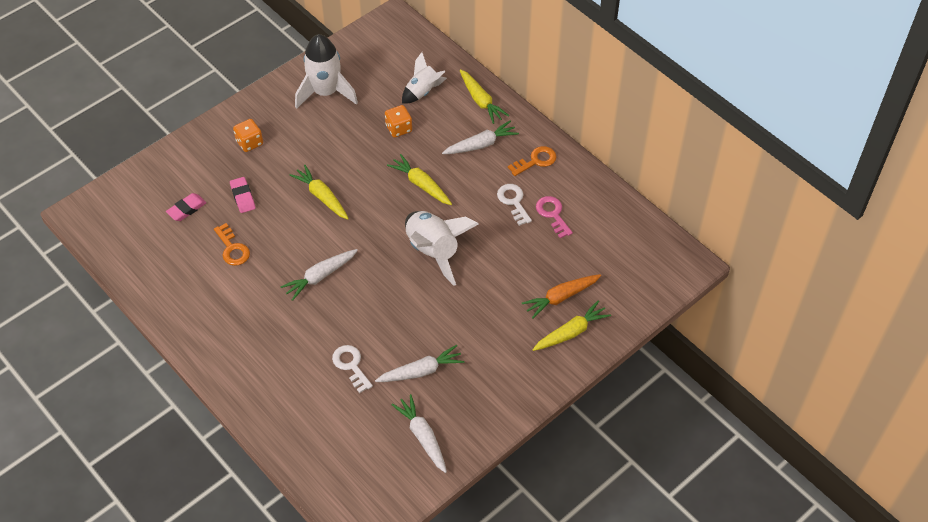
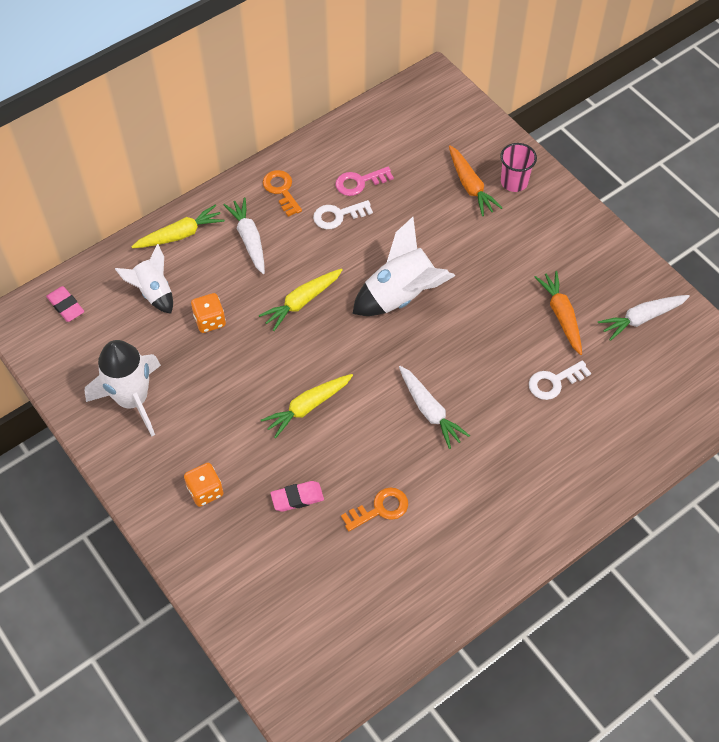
camera: 85 degrees left, 5 degrees up
pink eraser [166,193,206,221] -> pink eraser moved to [46,286,84,322]
white carrot [375,345,465,382] -> orange carrot [535,271,582,355]
yellow carrot [532,301,611,351] -> pink cup [500,143,537,192]

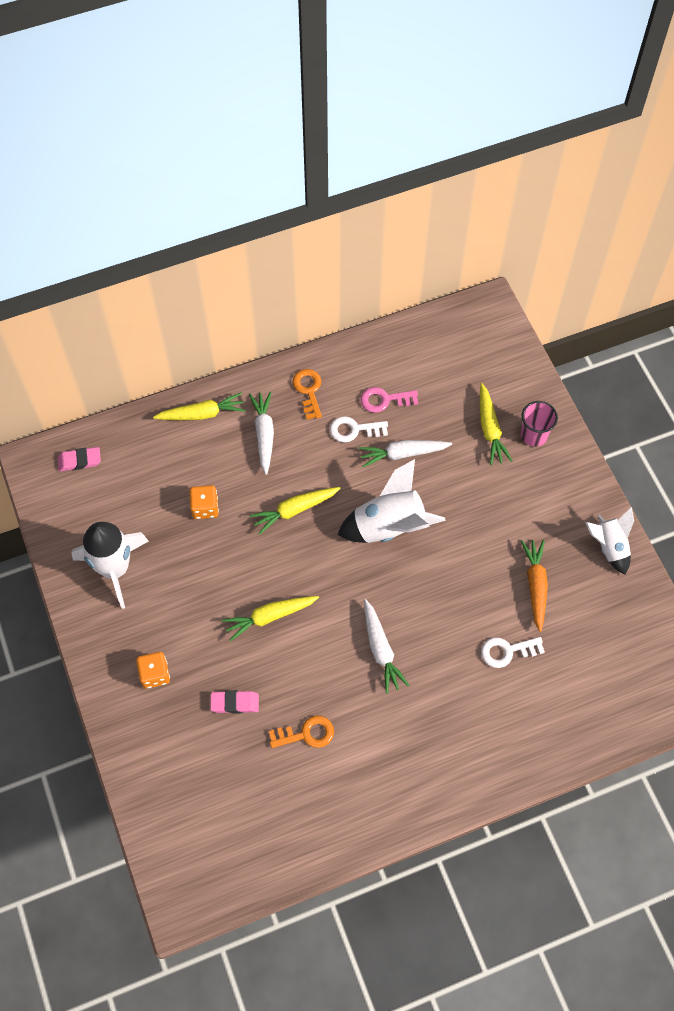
camera: 15 degrees right, 5 degrees up
pink eraser [46,286,84,322] -> pink eraser turned 75 degrees counterclockwise [58,447,101,471]
white rocket [115,244,173,314] -> white rocket moved to [585,507,634,575]
orange carrot [449,146,503,216] -> yellow carrot [480,383,513,465]
white carrot [598,295,690,341] -> white carrot moved to [359,440,452,467]

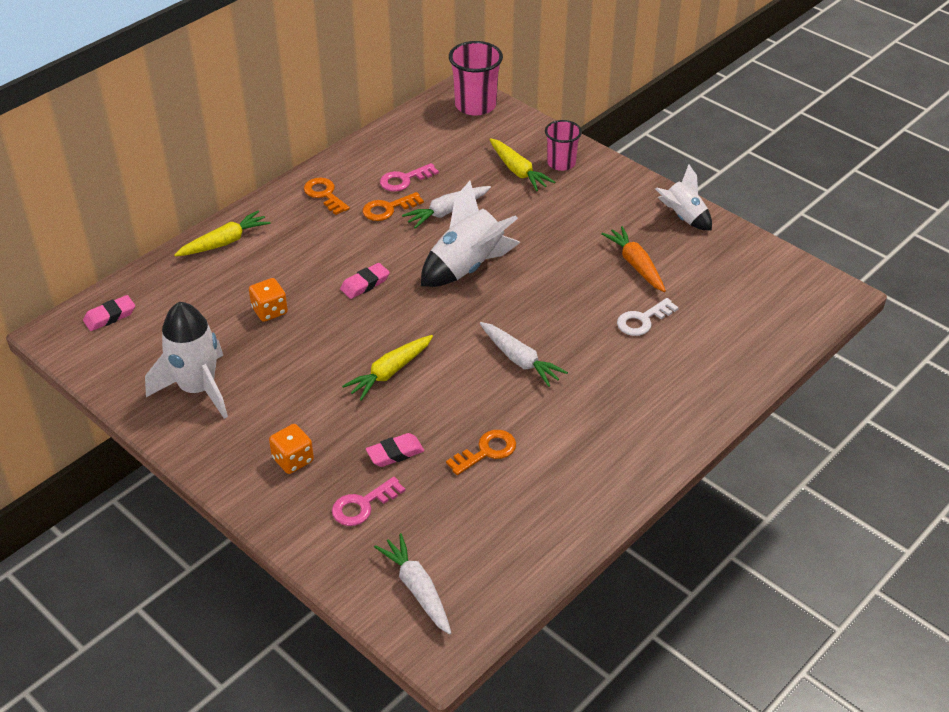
camera: 25 degrees left, 20 degrees down
white carrot [249,392,274,475] -> white carrot moved to [374,533,451,635]
yellow carrot [250,487,341,535] -> pink eraser [340,263,390,299]
white key [330,416,388,442] -> orange key [363,192,424,221]
none -> pink key [332,477,405,526]
none -> pink cup [449,41,503,116]

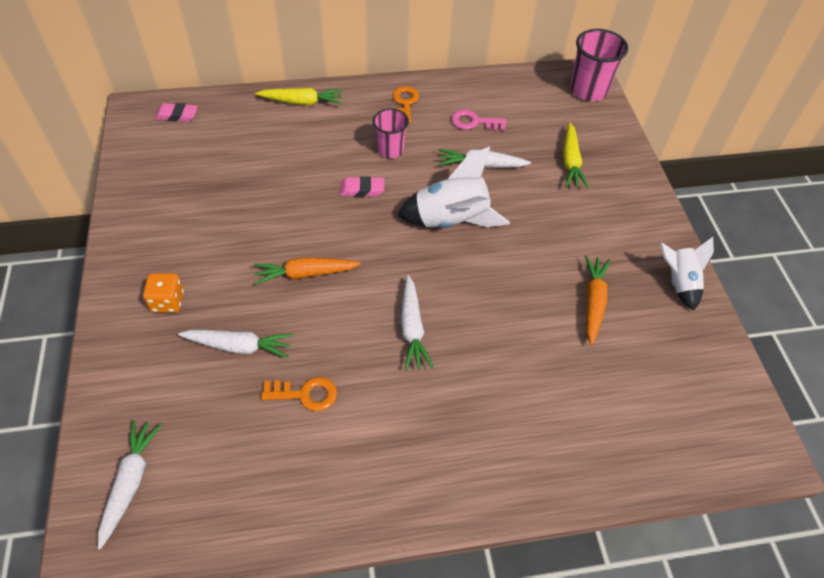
camera: 35 degrees right, 10 degrees up
white rocket [145,302,228,419] -> none
orange dice [249,278,288,322] -> none
pink key [332,477,405,526] -> none
yellow carrot [342,335,433,401] -> orange carrot [254,257,361,285]
orange key [363,192,424,221] -> none
pink eraser [366,433,424,467] -> white carrot [178,330,293,358]
pink cup [545,120,582,171] -> pink cup moved to [373,109,409,158]
white key [617,298,679,336] -> none

